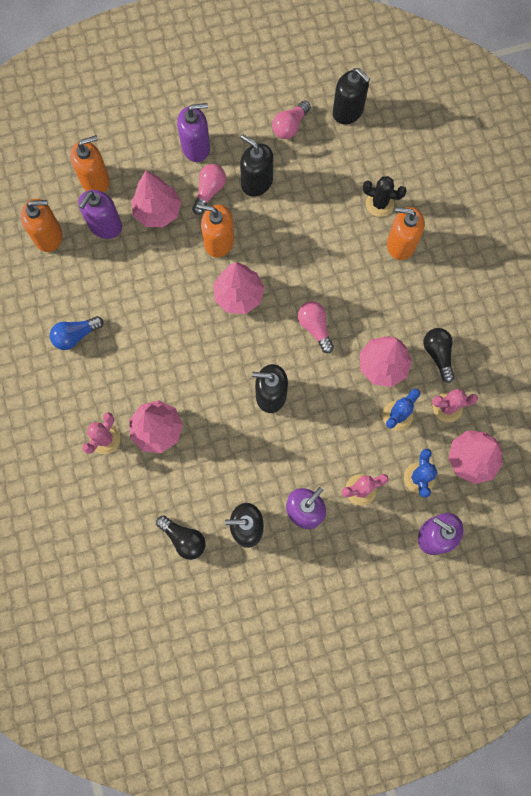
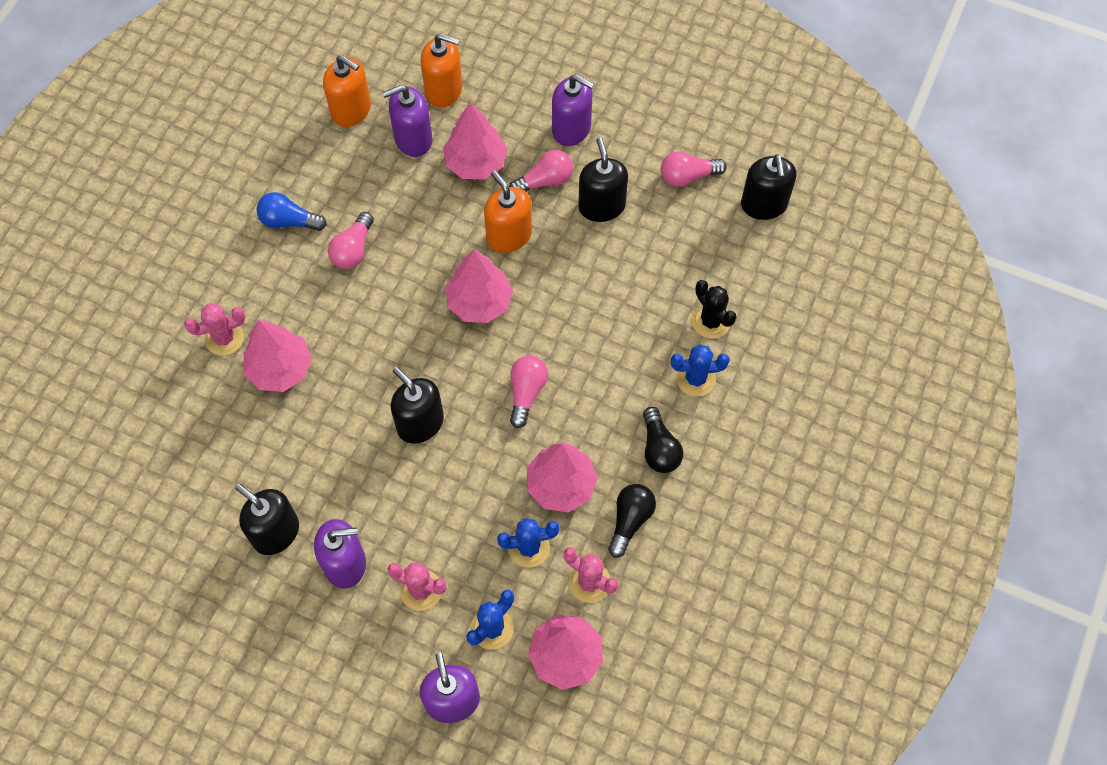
camera: 40 degrees right, 10 degrees down
black light bulb [156,515,206,560] -> black light bulb moved to [643,407,683,473]
orange soap dispenser [387,207,425,260] -> blue cactus [671,344,730,396]
none -> pink light bulb [328,212,374,269]

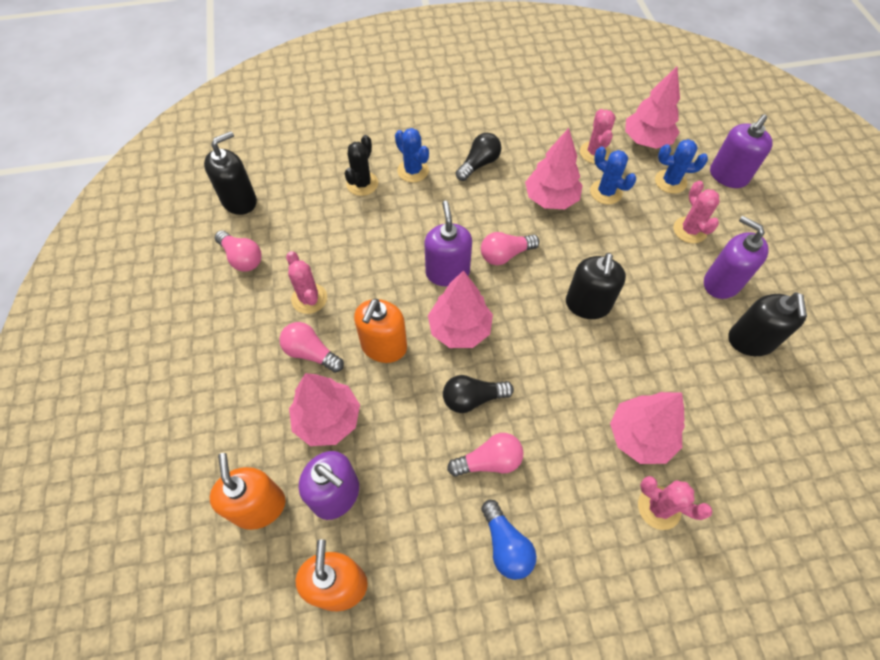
camera: 125 degrees left, 5 degrees down
purple soap dispenser [552,74,594,146] -> purple soap dispenser moved to [425,201,472,287]
black soap dispenser [578,137,628,222] -> pink cactus [286,251,327,314]
black light bulb [608,484,656,557] -> black light bulb moved to [443,375,514,413]

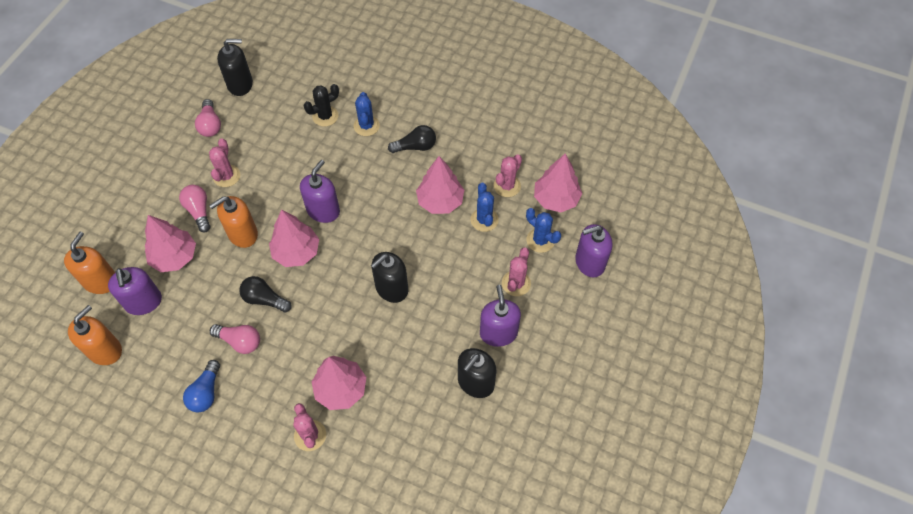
camera: 35 degrees right, 0 degrees up
pink light bulb [481,232,540,265] -> none

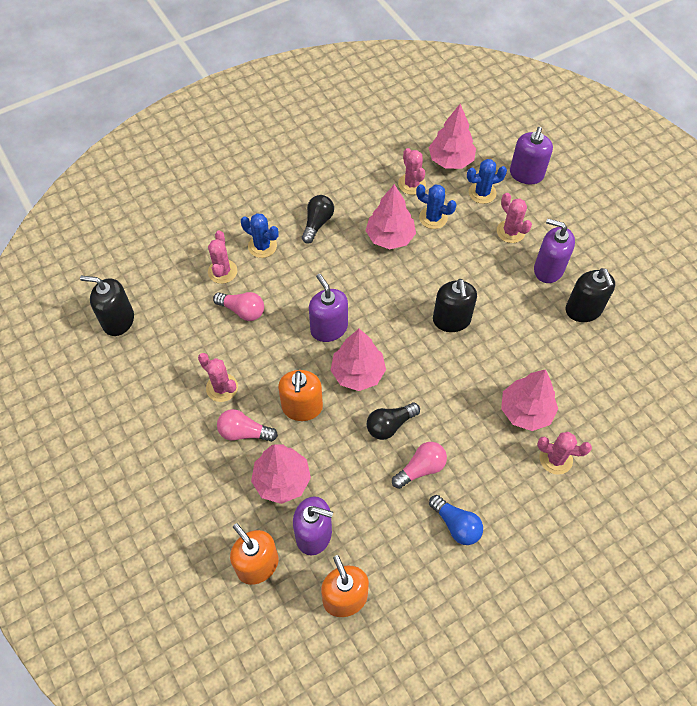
camera: 55 degrees left, 0 degrees up
pink light bulb [195,99,221,137] -> pink light bulb moved to [213,292,264,321]
black soap dispenser [217,39,253,96] -> black soap dispenser turned 105 degrees counterclockwise [80,276,134,336]
black cactus [304,84,339,127] -> pink cactus [208,230,237,284]

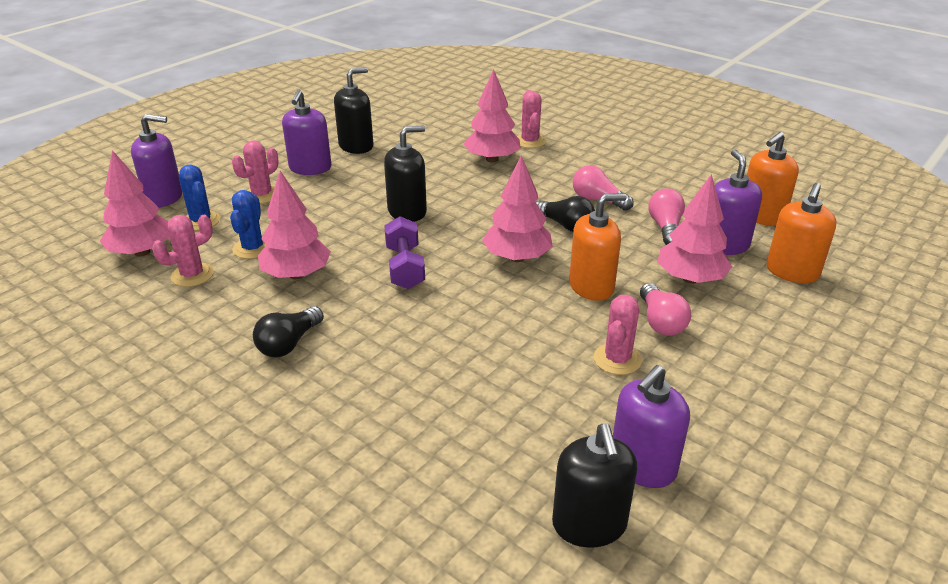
camera: 110 degrees left, 25 degrees down
pink cactus [208,230,237,284] -> none
pink light bulb [213,292,264,321] -> pink light bulb moved to [648,188,685,245]
blue cactus [241,213,279,258] -> none
black light bulb [302,195,334,244] -> black light bulb turned 60 degrees counterclockwise [253,306,324,357]
purple soap dispenser [309,274,348,342] -> purple soap dispenser moved to [613,365,690,488]
blue light bulb [429,495,483,545] -> none
none -> purple dumbbell [384,216,425,289]

